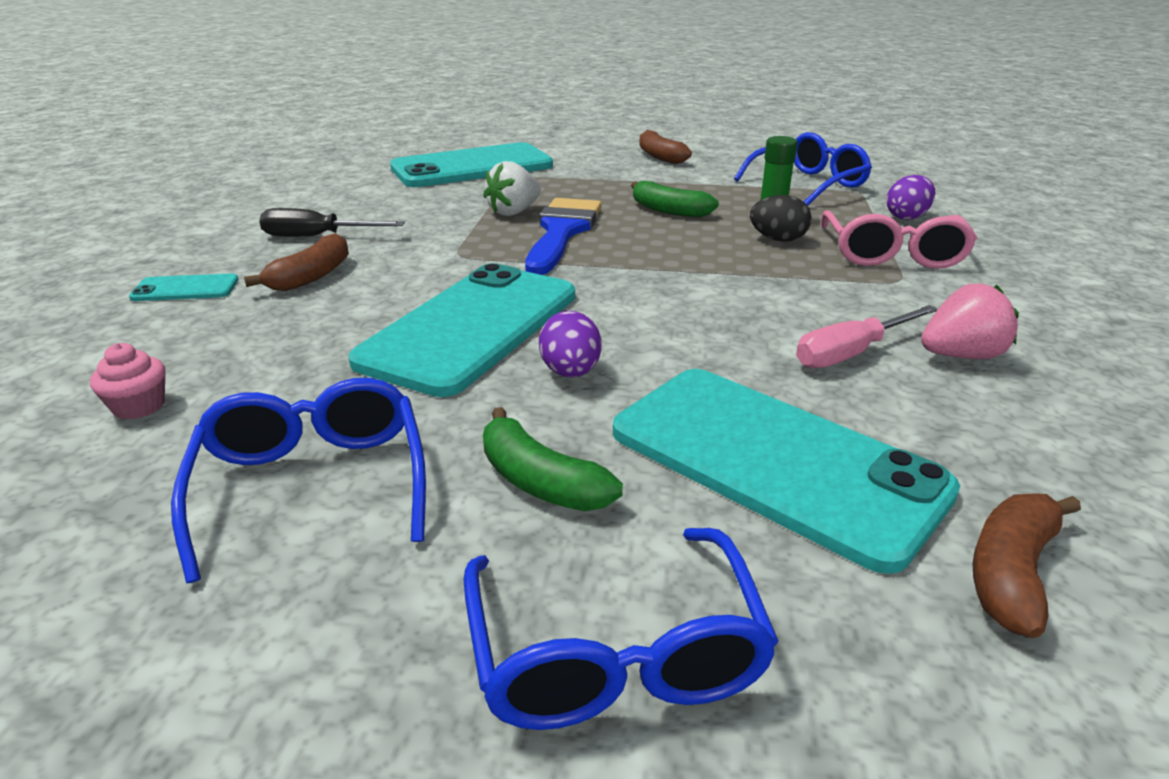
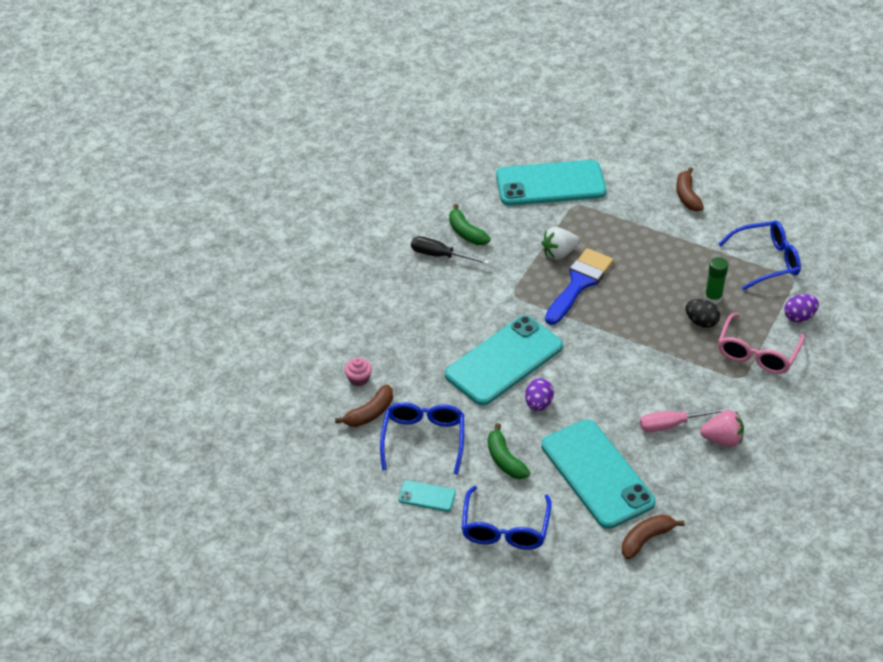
camera: 20 degrees right, 15 degrees up
turquoise phone [129,273,239,301] -> turquoise phone moved to [398,480,456,512]
brown banana [244,233,349,291] -> brown banana moved to [335,385,393,427]
green banana [631,181,719,218] -> green banana moved to [449,204,491,245]

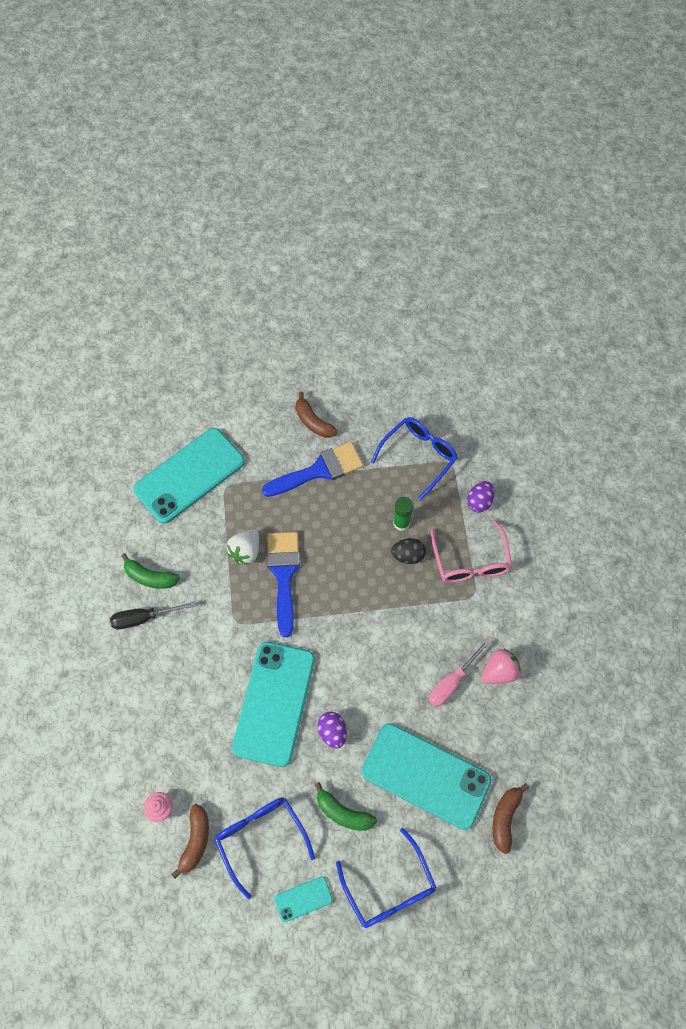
camera: 35 degrees left, 20 degrees up
none -> blue brush [262,442,363,497]

